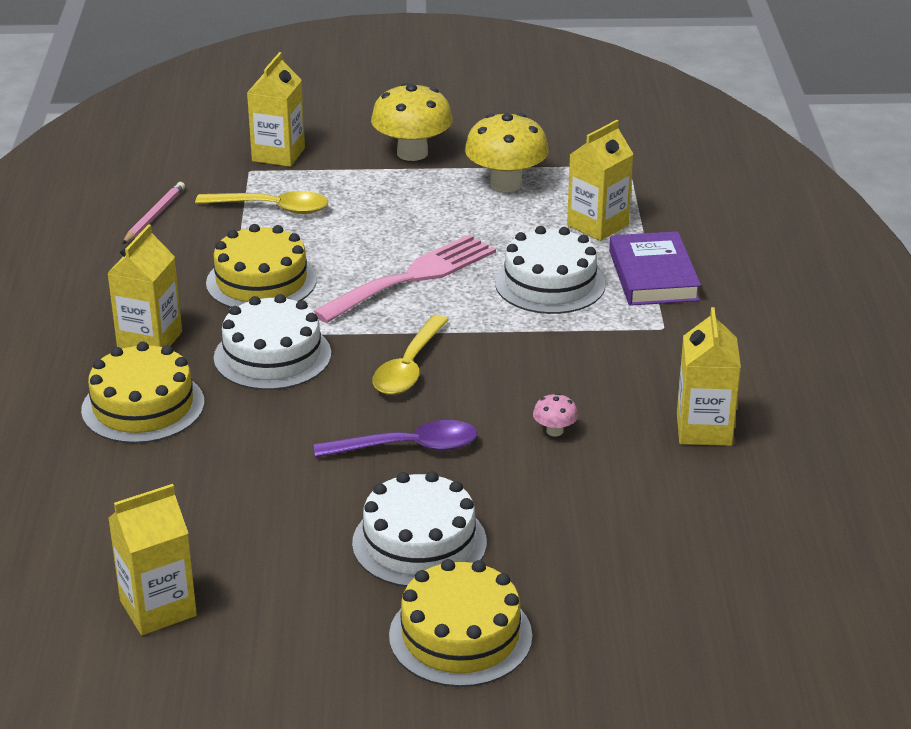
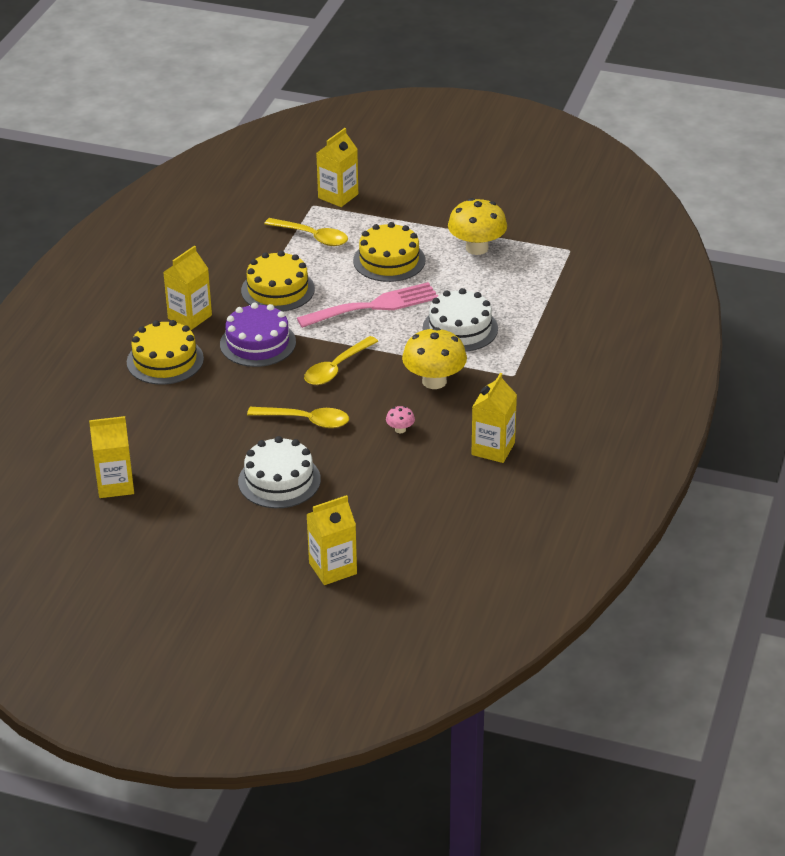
camera: 20 degrees right, 5 degrees up
pink pencil [122,182,185,244] -> none
white cake [214,294,331,390] -> purple cake [220,303,296,367]
purple spoon [314,420,478,458] -> yellow spoon [247,407,349,428]
yellow mushroom [371,83,453,161] -> yellow mushroom moved to [402,327,467,389]
yellow cake [389,559,532,687] -> yellow cake moved to [353,222,426,282]
yellow carton [567,120,633,241] -> yellow carton moved to [306,495,357,585]
purple book [609,231,701,306] -> none

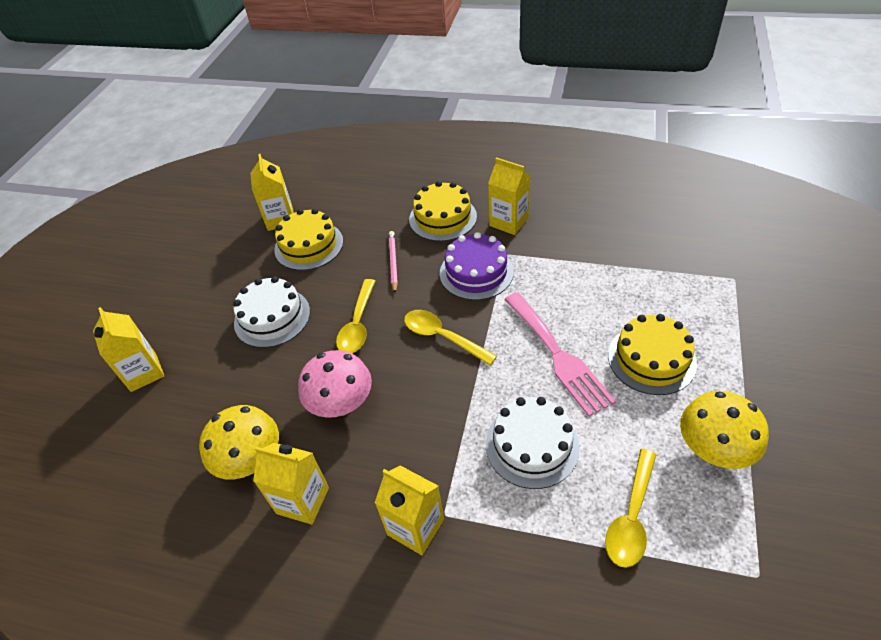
camera: 90 degrees right, 10 degrees up
yellow cake [241,251,315,311] -> yellow cake moved to [274,208,343,270]
yellow spoon [264,218,348,246] -> yellow spoon moved to [605,449,657,568]
yellow carton [316,128,358,207] -> yellow carton moved to [375,465,444,555]
pink mushroom [386,406,415,433] -> pink mushroom [298,350,372,418], size x2.27
yellow mushroom [402,327,467,389] -> yellow mushroom moved to [199,405,279,479]
none -> pink pencil [389,231,398,293]

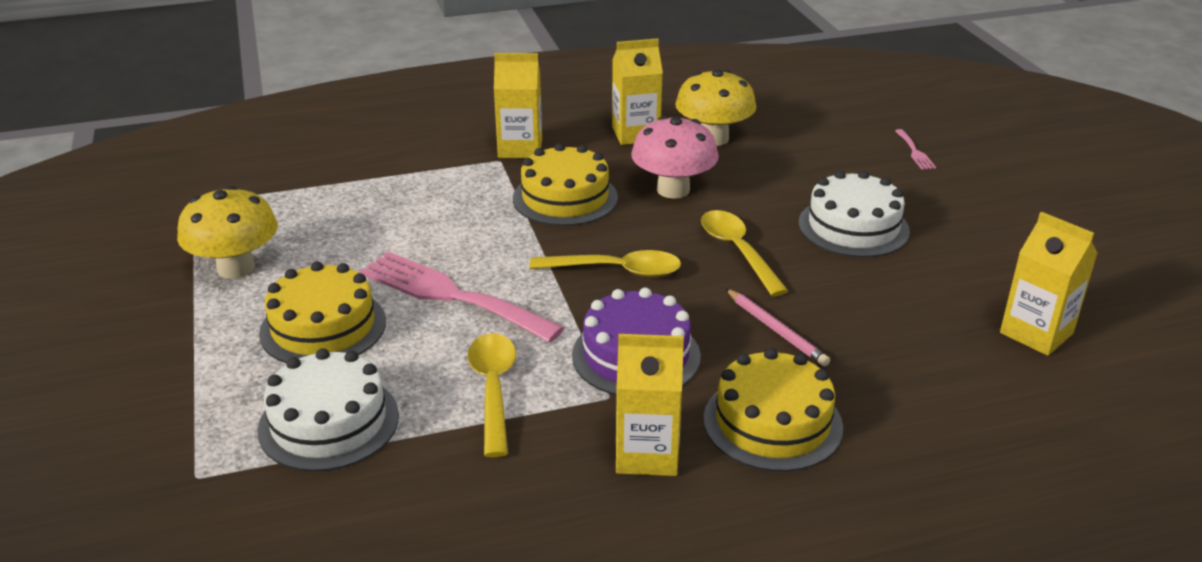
camera: 145 degrees right, 15 degrees down
yellow carton [93,307,164,392] -> pink fork [895,129,936,170]
yellow cake [274,208,343,270] -> yellow cake moved to [513,143,618,226]
white cake [486,397,580,489] -> white cake moved to [257,348,399,472]
yellow spoon [605,449,657,568] -> yellow spoon moved to [467,333,516,457]

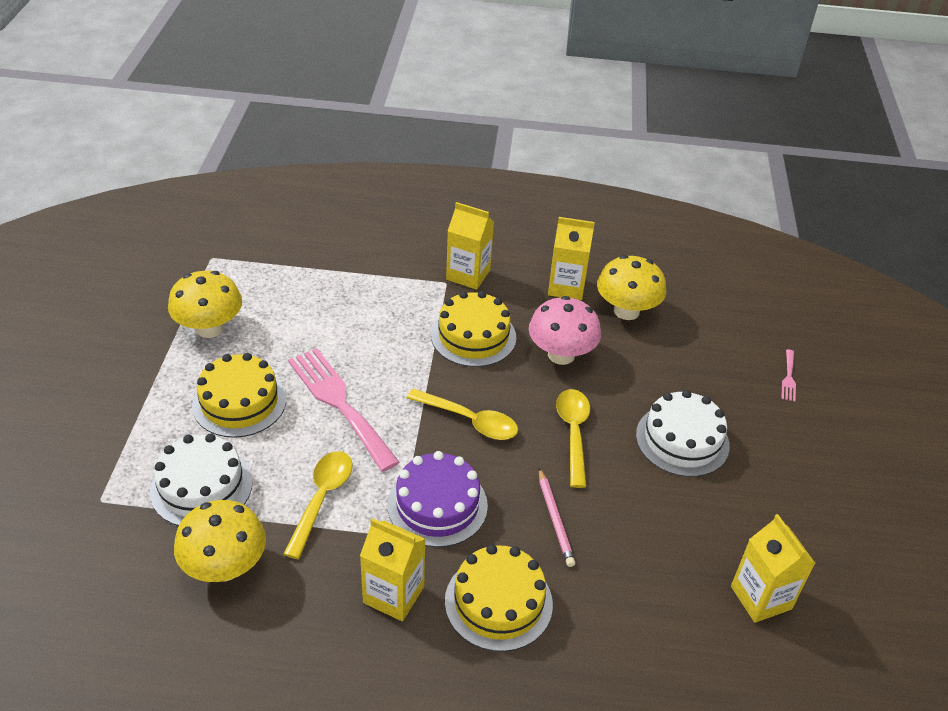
camera: 20 degrees right, 10 degrees up
none -> yellow mushroom [174,500,266,582]

